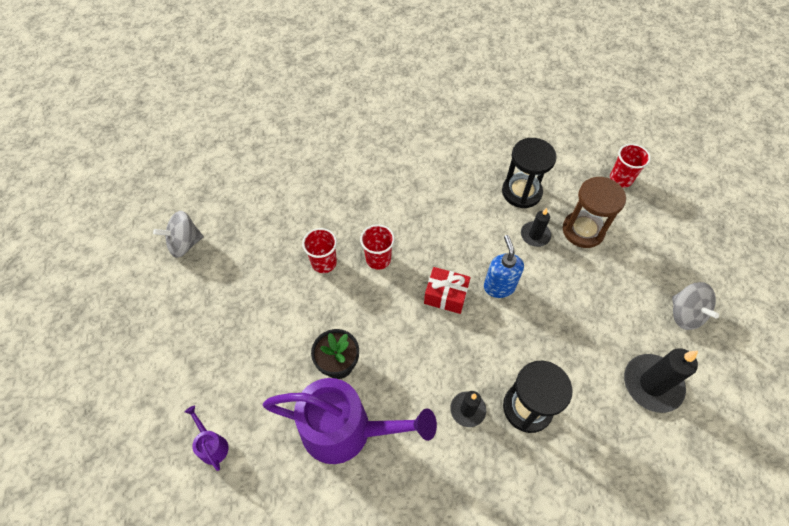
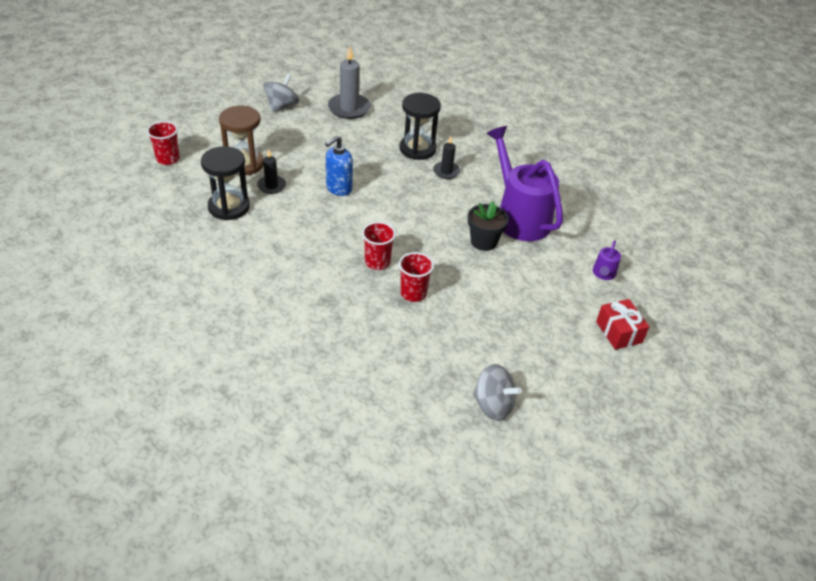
camera: 130 degrees left, 15 degrees down
red gift [424,267,471,314] -> red gift moved to [596,299,649,350]
black candle [624,348,698,413] -> grey candle [328,46,371,119]

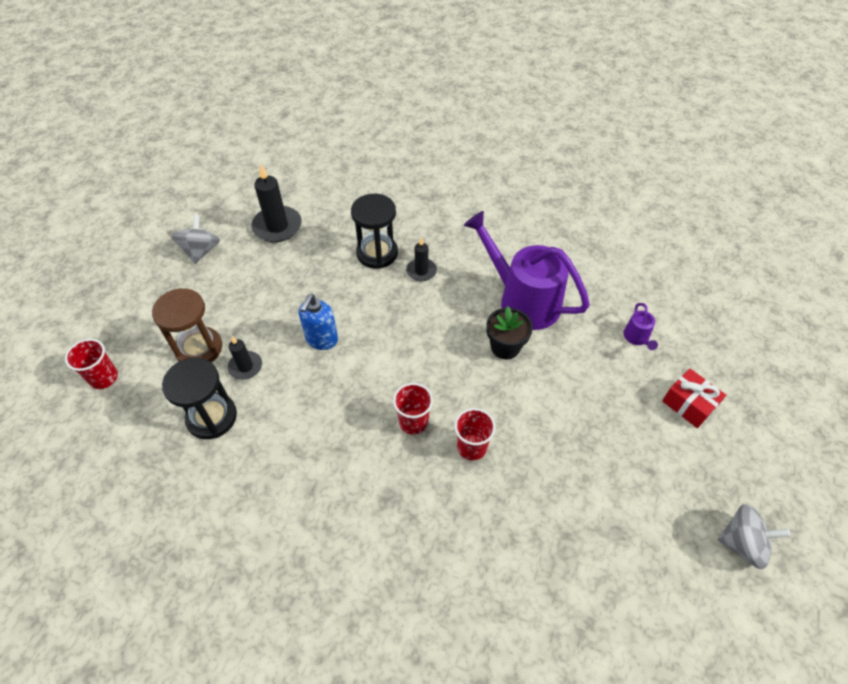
camera: 20 degrees left, 10 degrees up
grey candle [328,46,371,119] -> black candle [251,164,302,242]
grey spinning top [473,364,522,421] -> grey spinning top moved to [718,504,790,569]

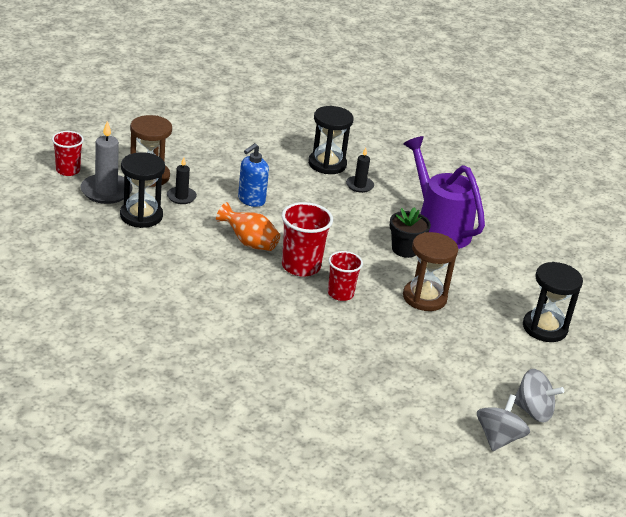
camera: 15 degrees right, 20 degrees down
grey spinning top [171,214,220,264] -> grey spinning top moved to [477,394,530,451]
black candle [251,164,302,242] -> none
red cup [393,383,433,435] -> red cup [282,202,333,277], size x1.52
purple watering can [623,303,658,350] -> none
red gift [662,369,726,428] -> black hourglass [523,262,583,342]
none -> grey candle [80,121,132,204]
none -> orange vase [216,202,280,251]
none -> brown hourglass [403,232,458,311]

